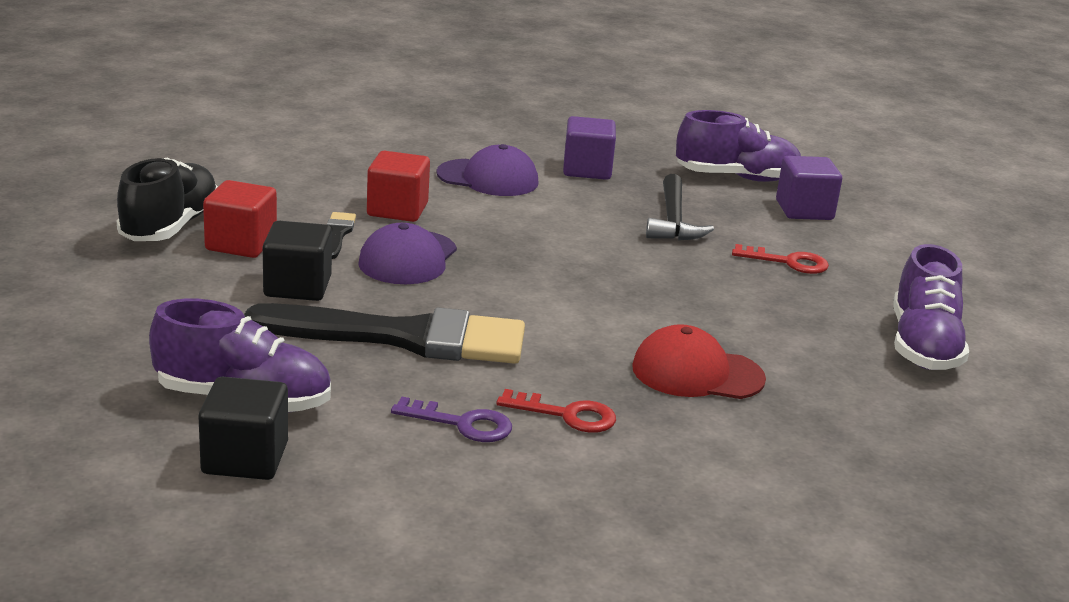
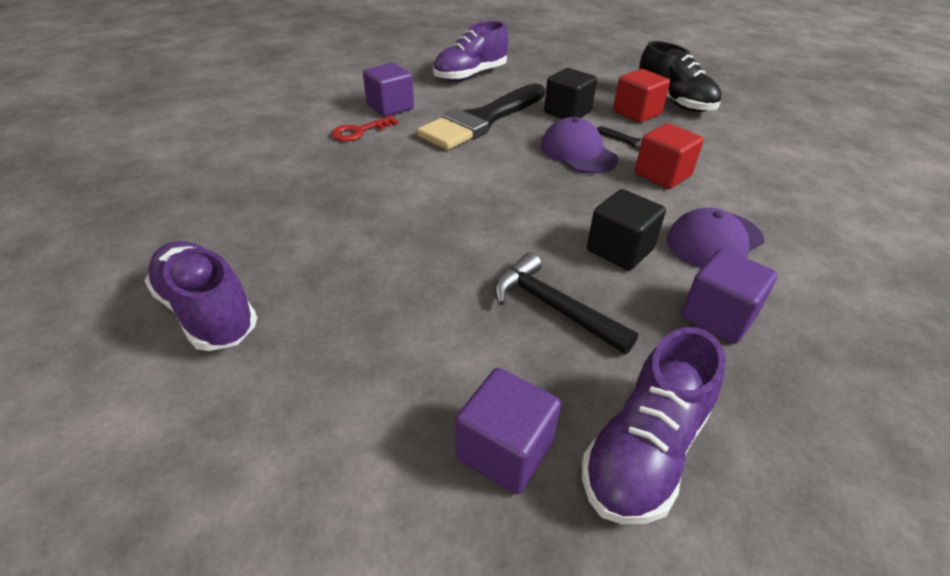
camera: 130 degrees right, 15 degrees up
black cube [198,376,288,480] -> black cube moved to [587,189,666,271]
purple key [391,397,512,442] -> purple cube [363,63,414,117]
red cap [632,324,766,399] -> none
red key [732,244,829,274] -> none

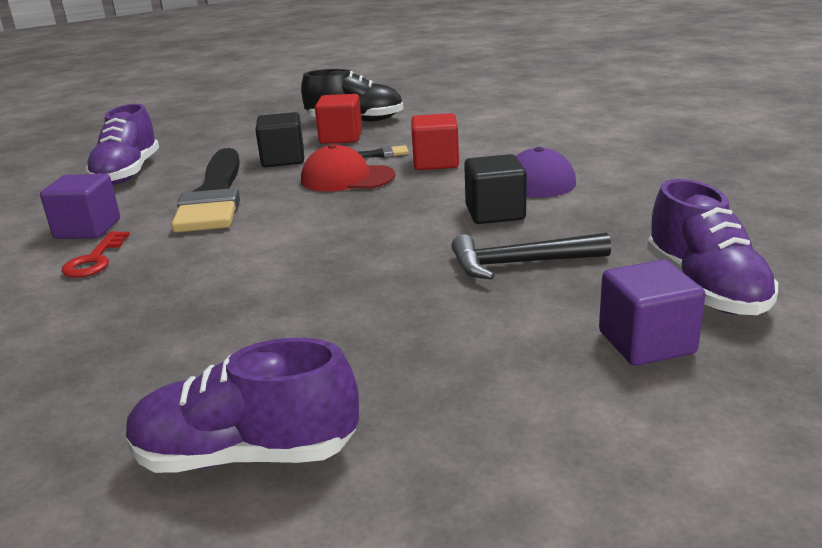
camera: 45 degrees left, 15 degrees down
purple cap [541,117,619,174] -> red cap [301,144,396,192]
purple cube [681,248,778,344] -> none

